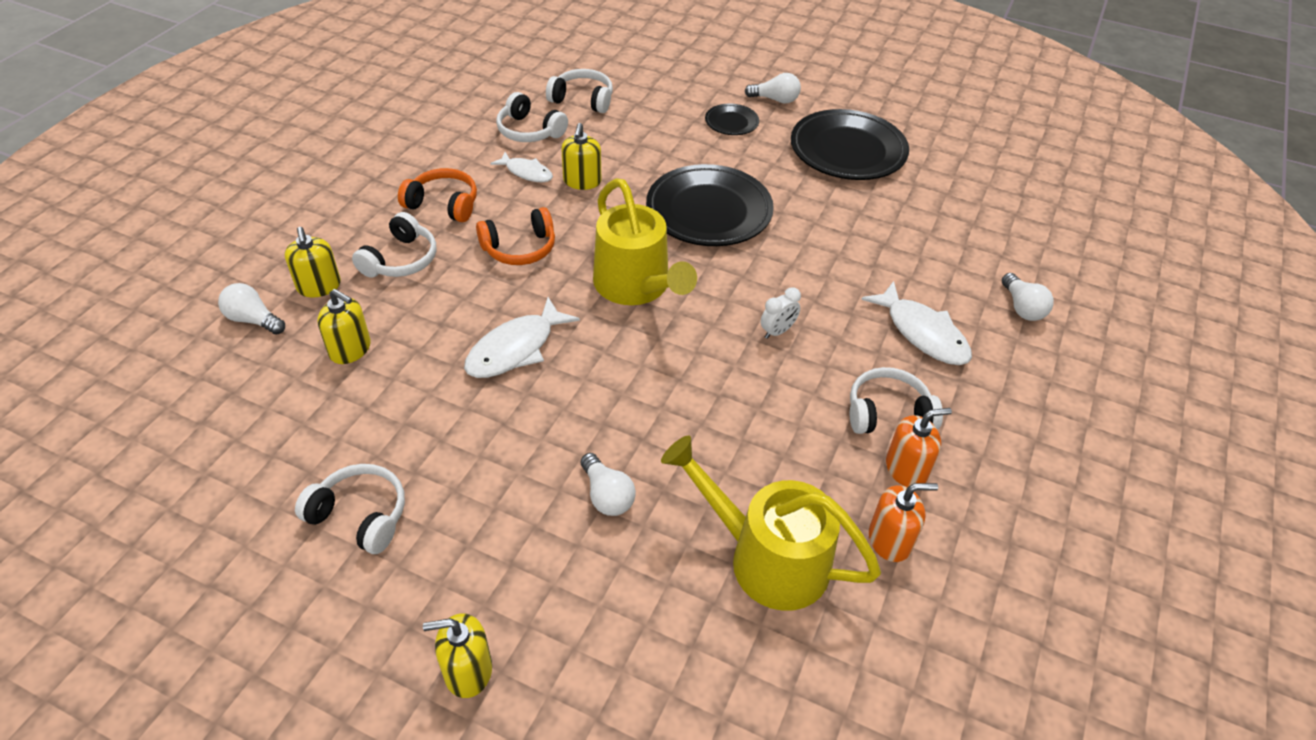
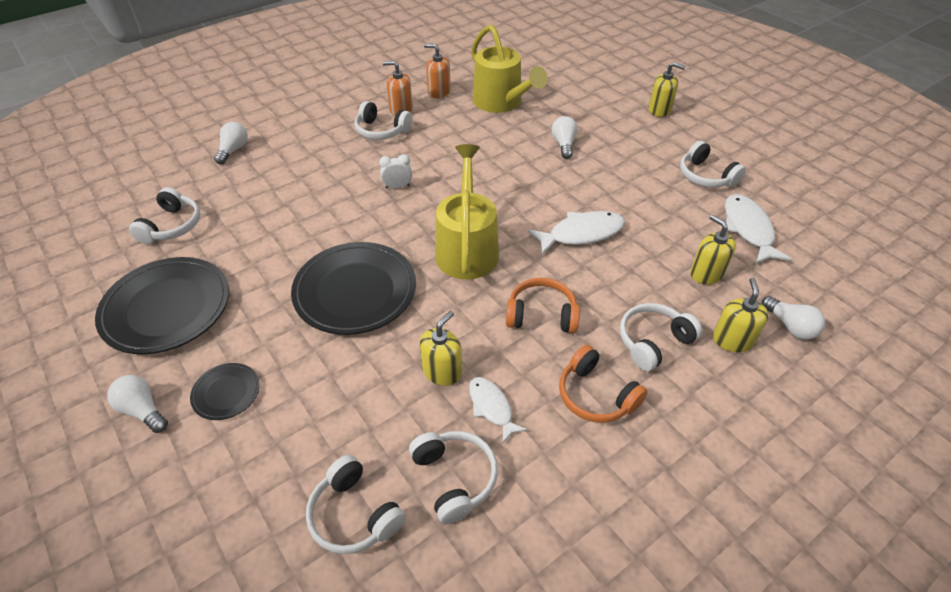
camera: 150 degrees left, 0 degrees up
white fish [861,281,972,365] -> white fish moved to [725,194,792,264]
none -> white headphones [129,187,201,244]

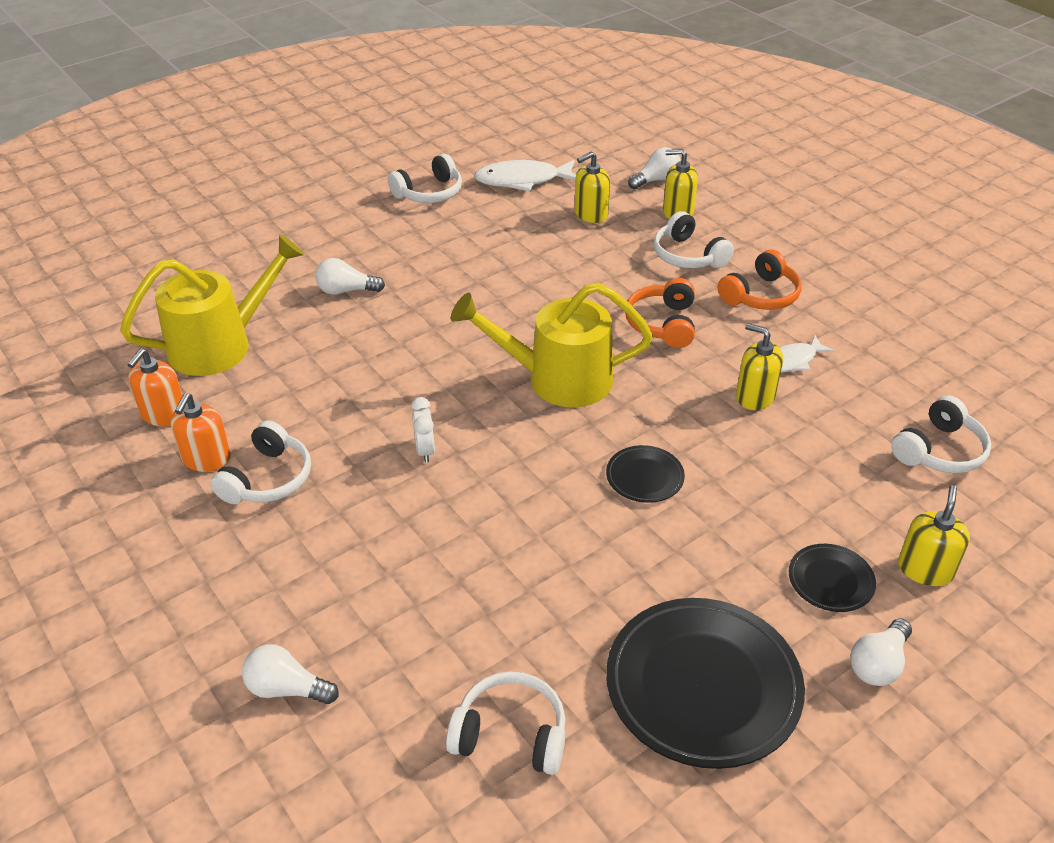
camera: 90 degrees left, 5 degrees down
black plate [291,242,416,335] -> black plate [606,445,685,503], size x0.48
white headphones [409,431,498,524] -> none
white fish [527,211,625,255] -> none
yellow soap dispenser [648,62,686,117] -> yellow soap dispenser moved to [898,485,970,586]

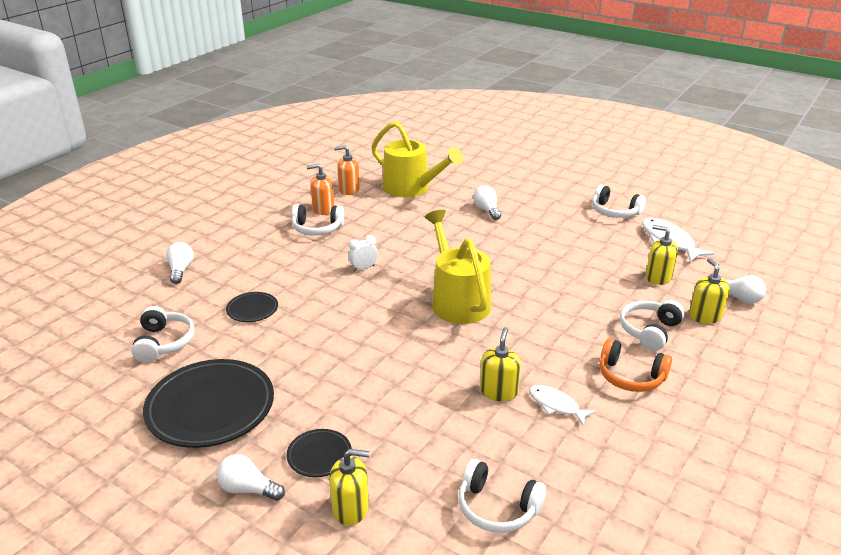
camera: 70 degrees right, 10 degrees down
black plate [606,445,685,503] -> black plate moved to [226,292,278,322]
orange headphones [625,278,695,348] -> none

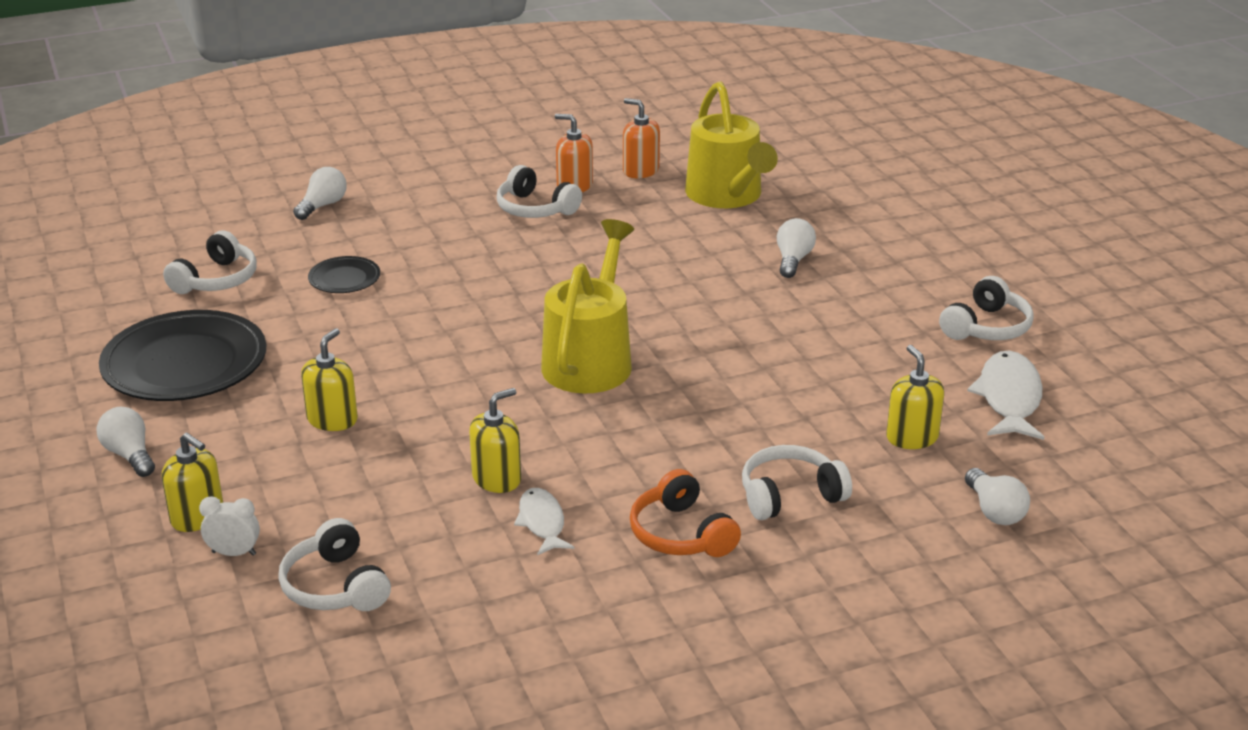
camera: 35 degrees right, 0 degrees up
black plate [286,429,352,477] -> none
white clock [348,235,378,272] -> white clock moved to [199,496,260,556]
white headphones [592,185,646,218] -> white headphones turned 120 degrees counterclockwise [939,276,1034,340]
yellow soap dispenser [689,258,730,324] -> yellow soap dispenser moved to [301,328,358,431]

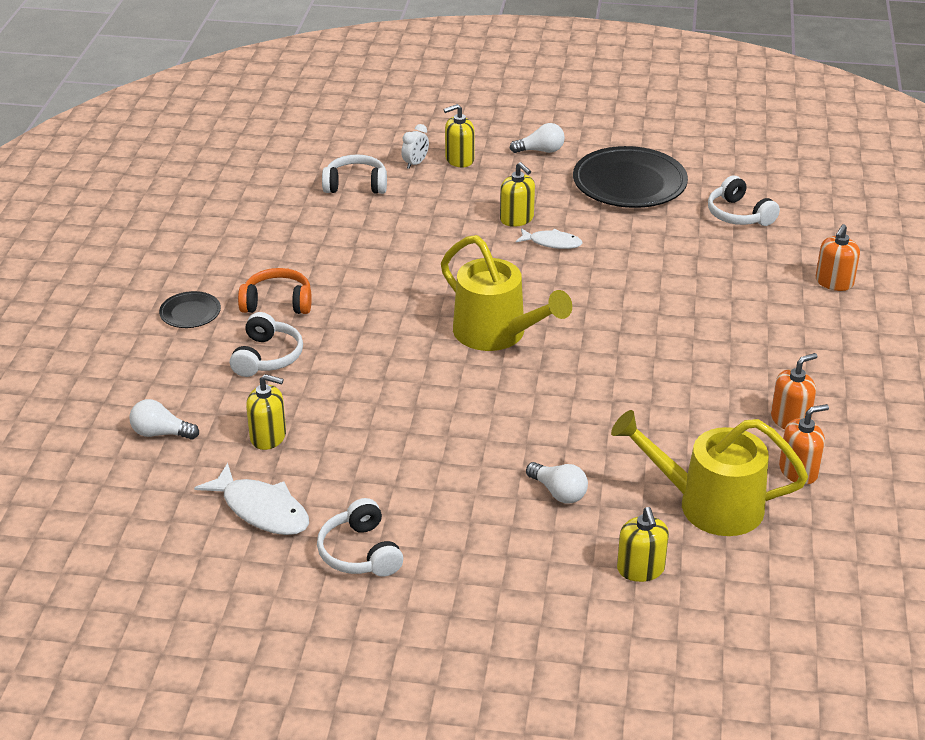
camera: 120 degrees right, 5 degrees up
white light bulb [293,167,347,220] -> orange soap dispenser [816,224,860,291]
black plate [308,256,380,293] -> black plate moved to [159,291,221,328]
yellow soap dispenser [469,388,521,493] -> yellow soap dispenser moved to [617,507,669,582]
white headphones [496,165,582,218] -> none
white fish [514,488,574,555] -> white fish moved to [516,228,583,249]

